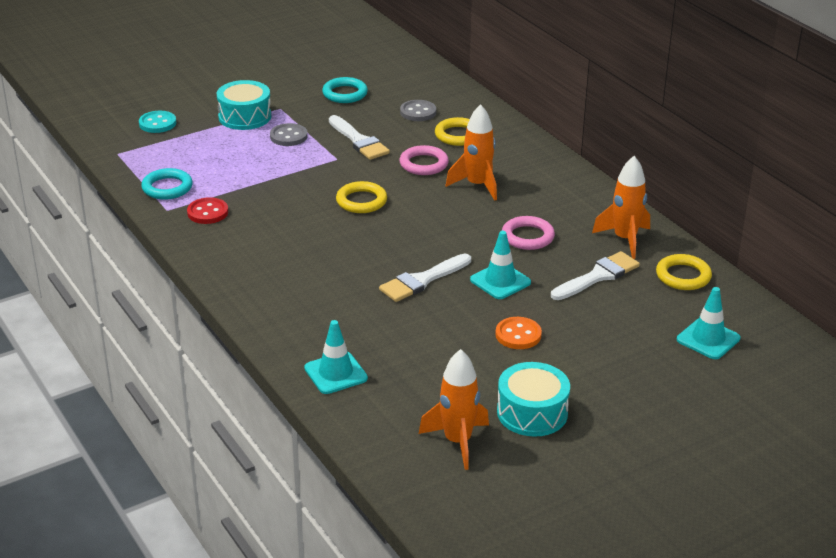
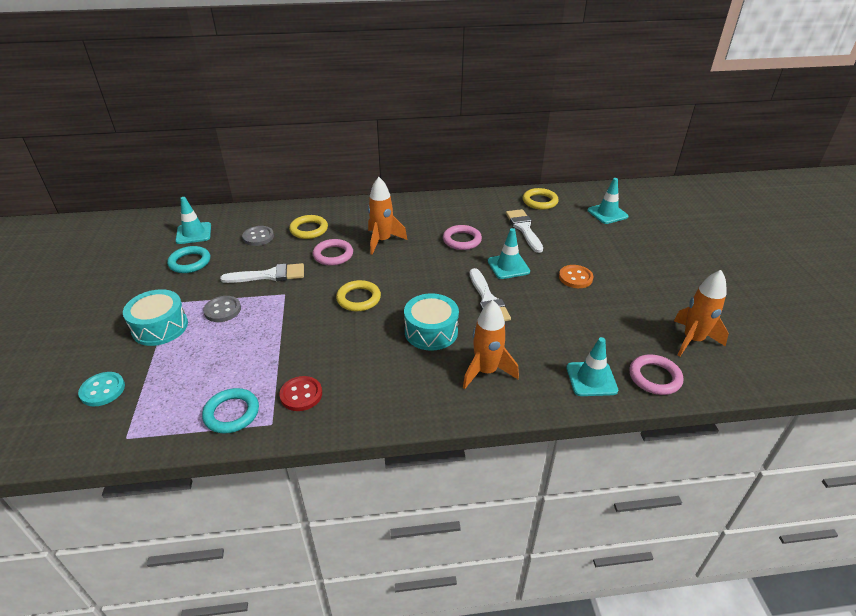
camera: 65 degrees left, 5 degrees up
turquoise drum [497,362,570,437] -> turquoise drum moved to [404,293,459,351]
orange rocket [592,156,650,259] -> orange rocket moved to [463,300,519,389]
none -> turquoise traffic cone [175,197,211,244]
none -> pink ring [629,355,683,395]

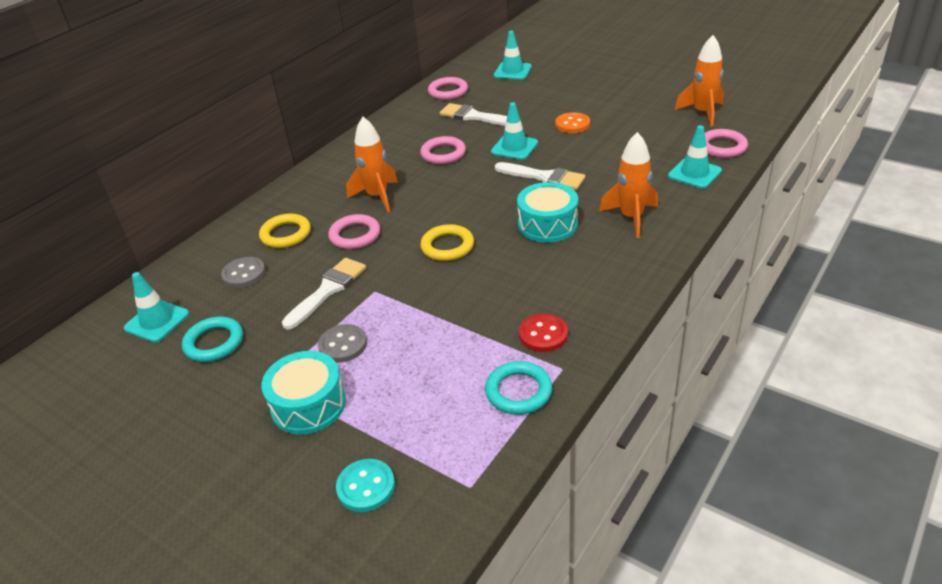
camera: 45 degrees left, 0 degrees up
yellow ring [523,188,559,210] -> pink ring [428,77,468,100]

